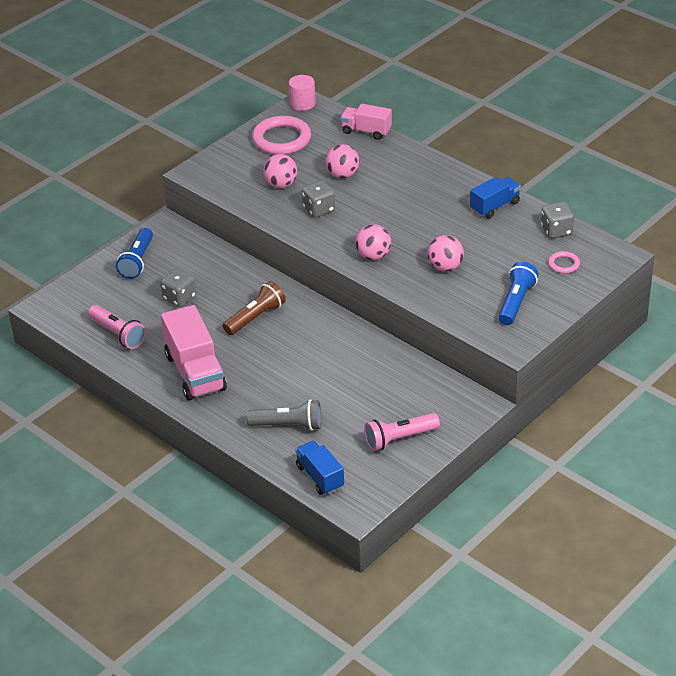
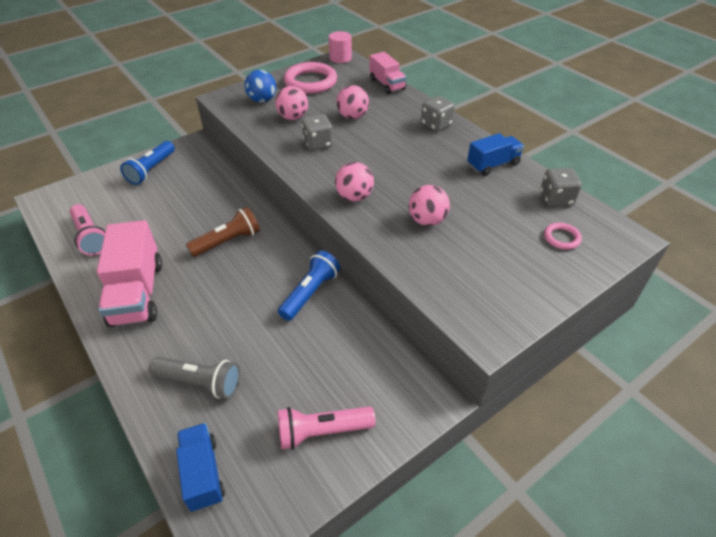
camera: 10 degrees right, 5 degrees up
grey dice [160,269,196,307] -> grey dice moved to [421,96,455,132]
pink truck [340,104,392,140] -> pink truck turned 150 degrees counterclockwise [370,52,406,94]
blue flashlight [498,262,539,325] -> blue flashlight moved to [278,250,341,321]
none -> blue ball [245,70,276,103]

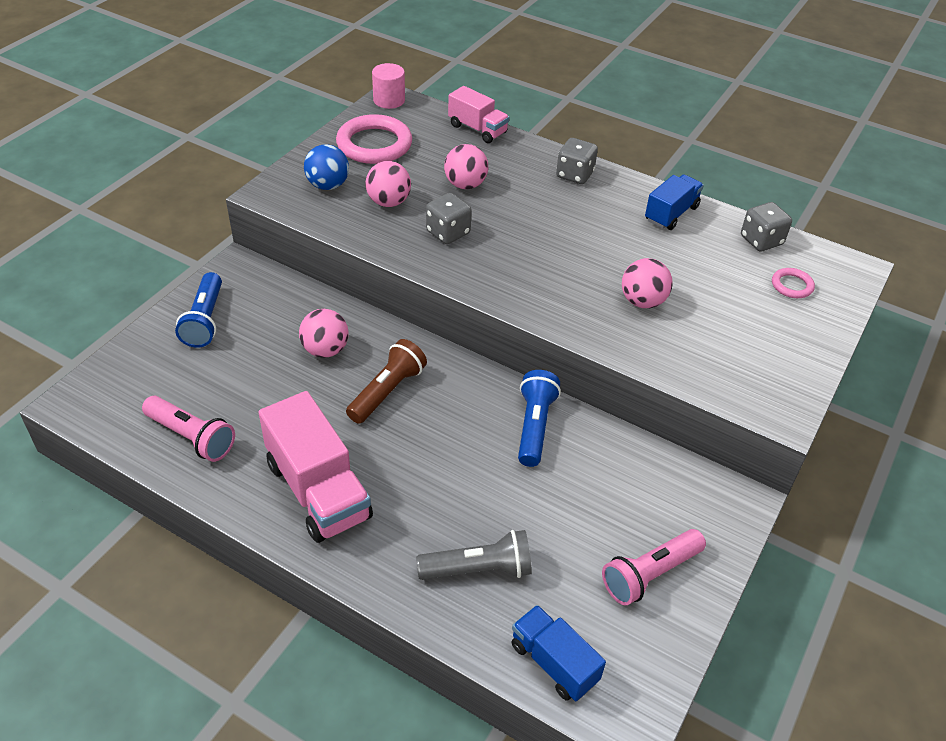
camera: 25 degrees left, 0 degrees up
pink ball [335,162,374,201] -> pink ball moved to [299,309,349,358]

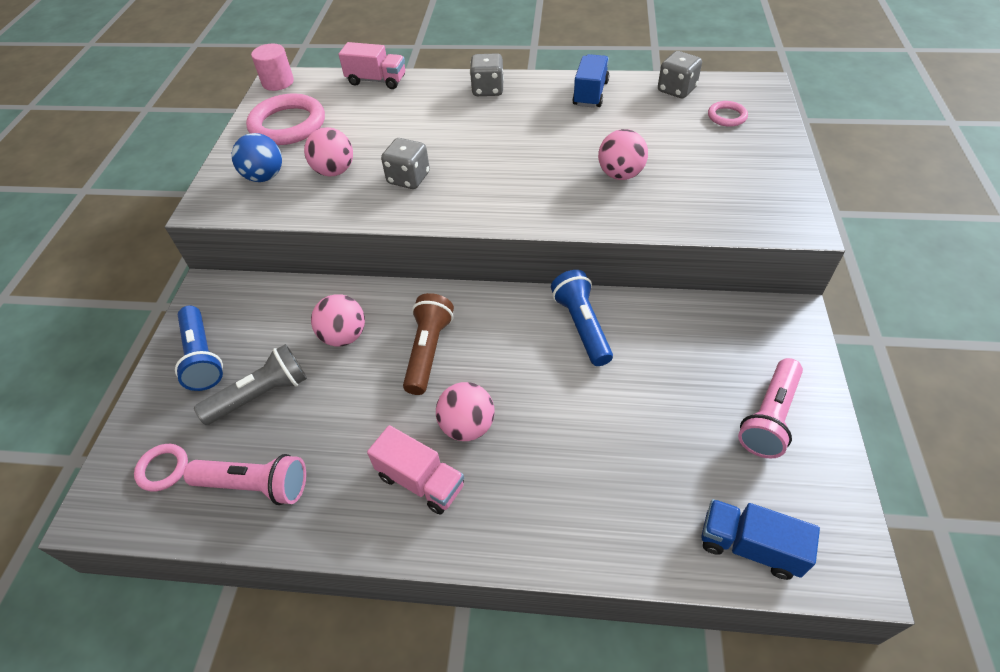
camera: 20 degrees left, 5 degrees up
pink truck [258,391,373,543] -> pink truck [367,425,464,515], size x0.60
grey flashlight [416,530,532,580] -> grey flashlight moved to [194,344,307,425]
pink ball [444,144,488,189] -> pink ball moved to [436,382,495,441]
none -> pink ring [134,444,188,492]

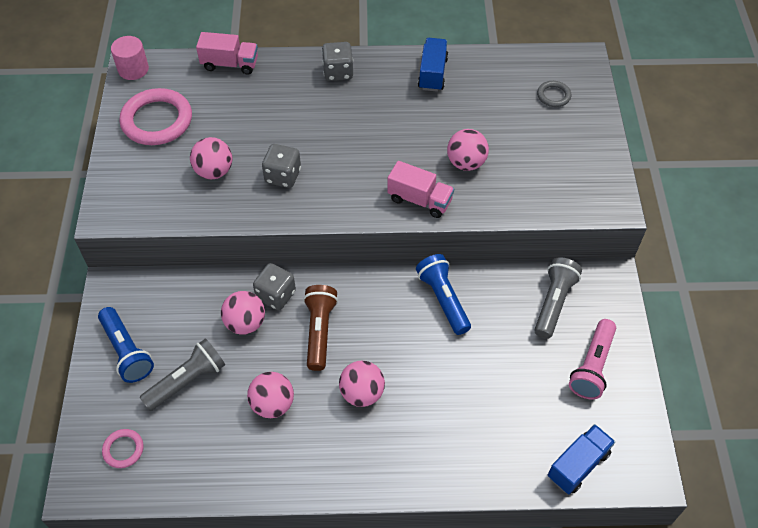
camera: 10 degrees left, 5 degrees up
pink flashlight [183,454,306,505] -> none
blue ball [232,133,282,182] -> none
pink truck [367,425,464,515] -> pink truck moved to [387,161,454,218]
grey dice [658,51,702,98] -> grey dice moved to [253,263,296,310]
blue truck [701,499,820,580] -> blue truck turned 120 degrees clockwise [548,424,615,494]
pink ring [708,101,748,127] -> grey ring [537,81,571,107]
none -> pink ball [247,372,294,418]
none -> grey flashlight [534,257,582,339]

